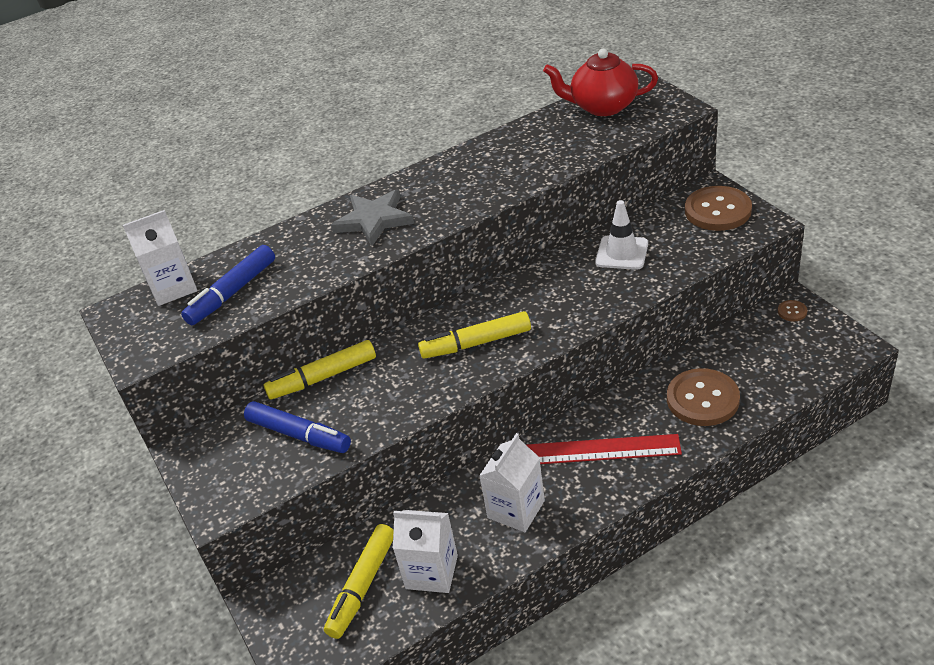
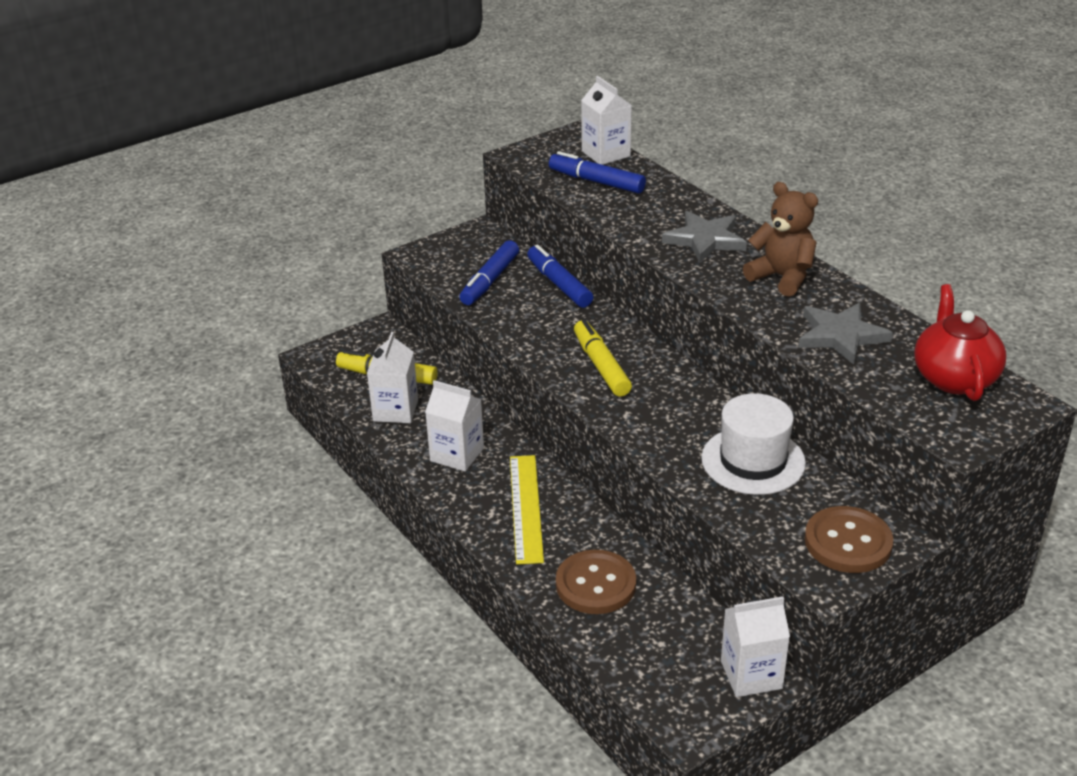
camera: 80 degrees right, 5 degrees down
yellow marker [264,340,376,400] -> blue marker [527,245,593,308]
red ruler [526,434,682,464] -> yellow ruler [510,455,544,565]
white traffic cone [595,200,648,270] -> white hat [701,393,806,495]
brown button [778,300,807,321] -> white carton [721,596,790,697]
none -> brown teddy bear [743,182,818,297]
none -> grey star [798,303,893,365]

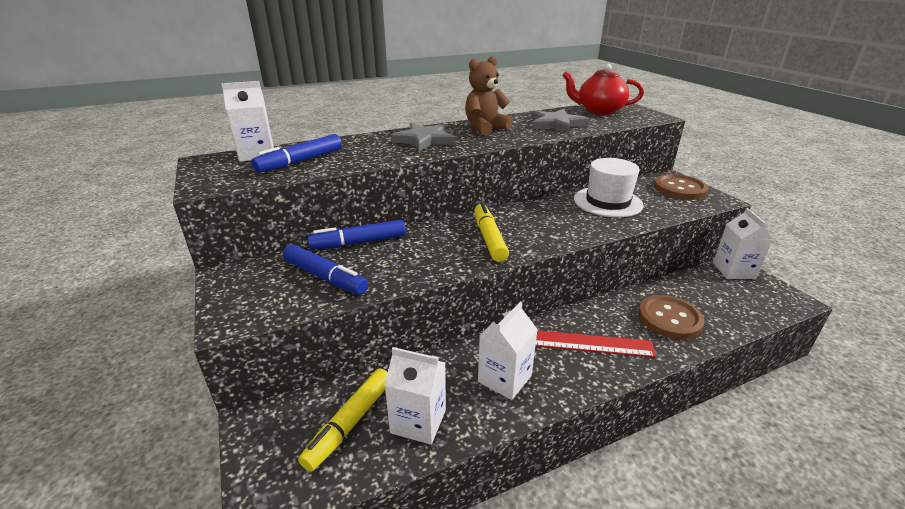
camera: 80 degrees left, 5 degrees down
yellow ruler [510,455,544,565] -> red ruler [535,330,657,358]
yellow marker [574,319,632,397] -> yellow marker turned 90 degrees clockwise [474,203,509,262]

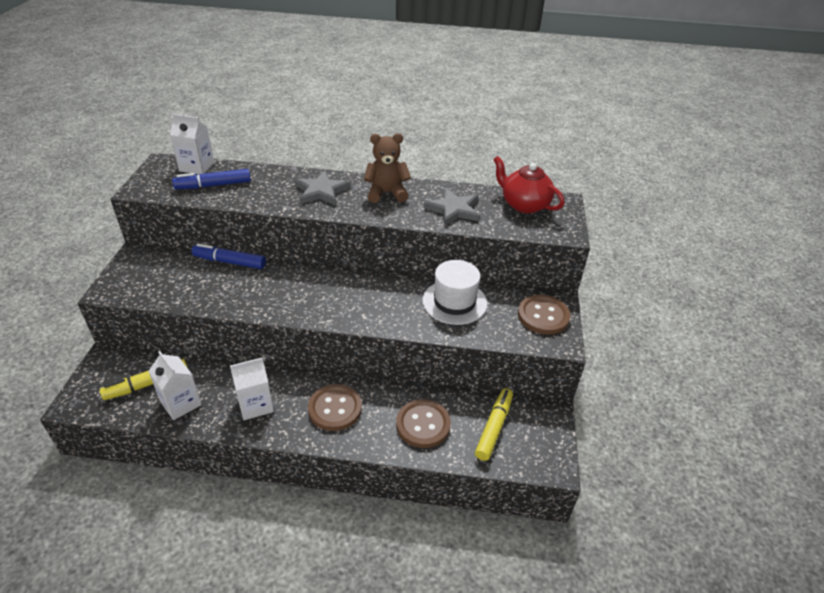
camera: 30 degrees right, 10 degrees up
blue marker [283,244,368,295] -> none
yellow marker [474,203,509,262] -> yellow marker moved to [475,388,513,461]
red ruler [535,330,657,358] -> brown button [308,384,362,431]
white carton [713,208,773,279] -> none

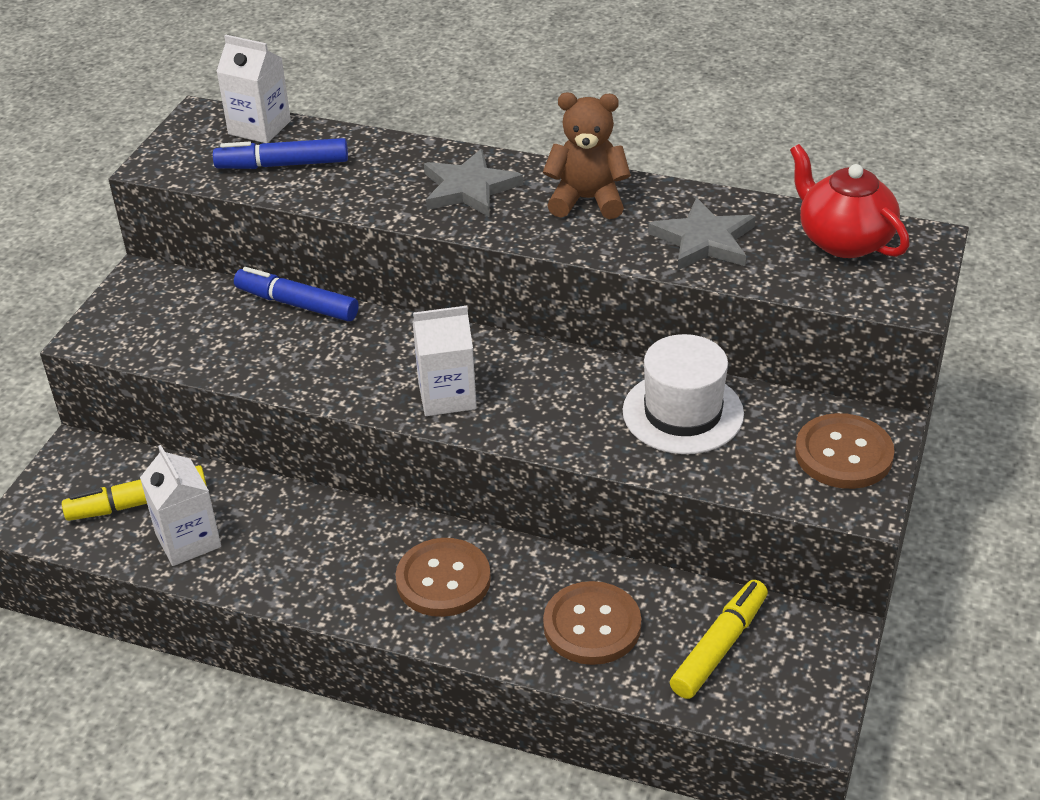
camera: 15 degrees right, 0 degrees up
white carton [230,357,274,420] -> white carton moved to [412,306,477,416]

